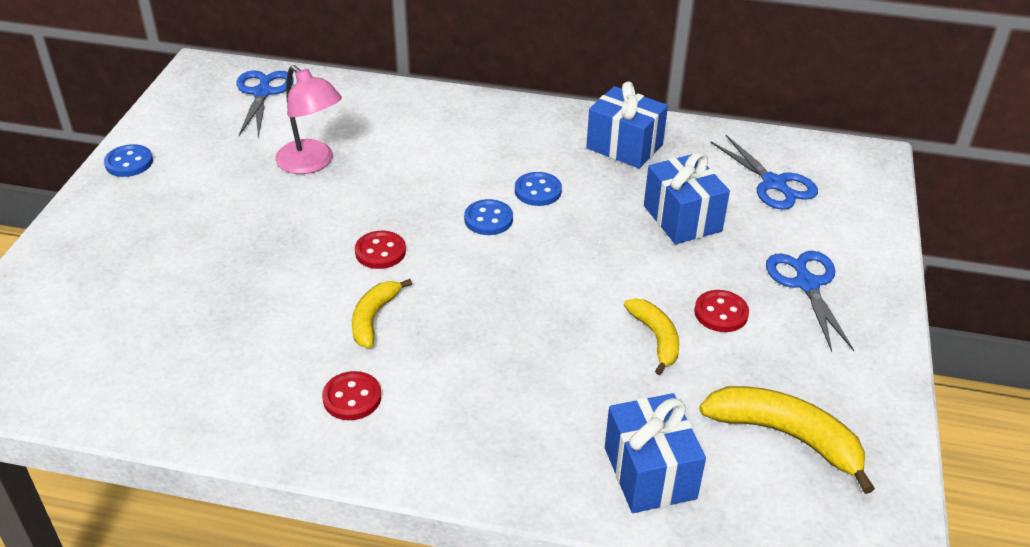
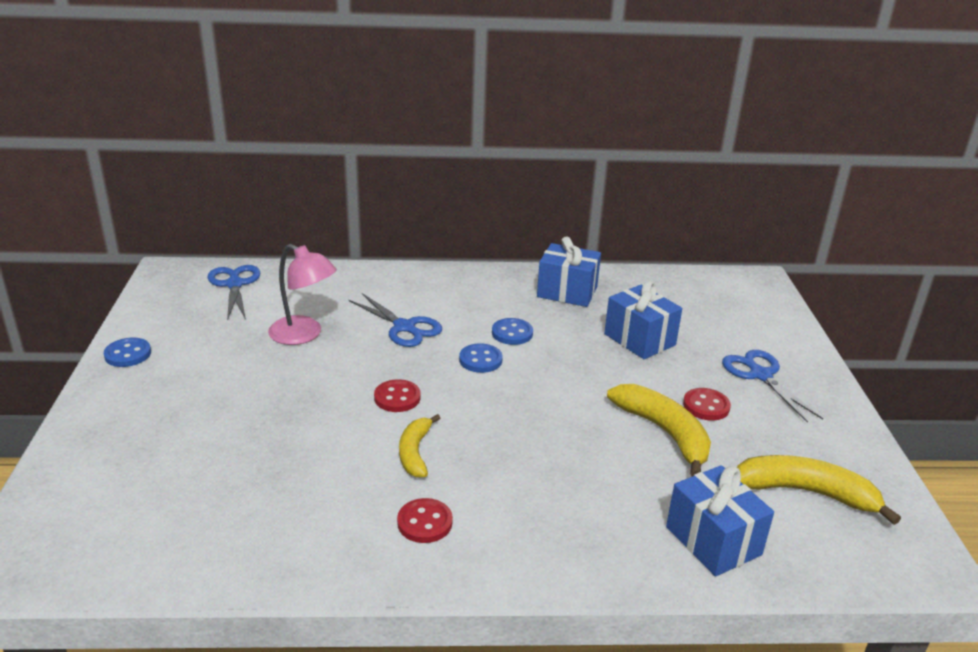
camera: 15 degrees left, 10 degrees down
yellow banana [624,298,679,375] -> yellow banana [607,384,711,477], size x1.61
blue scissors [711,135,818,210] -> blue scissors moved to [349,293,442,347]

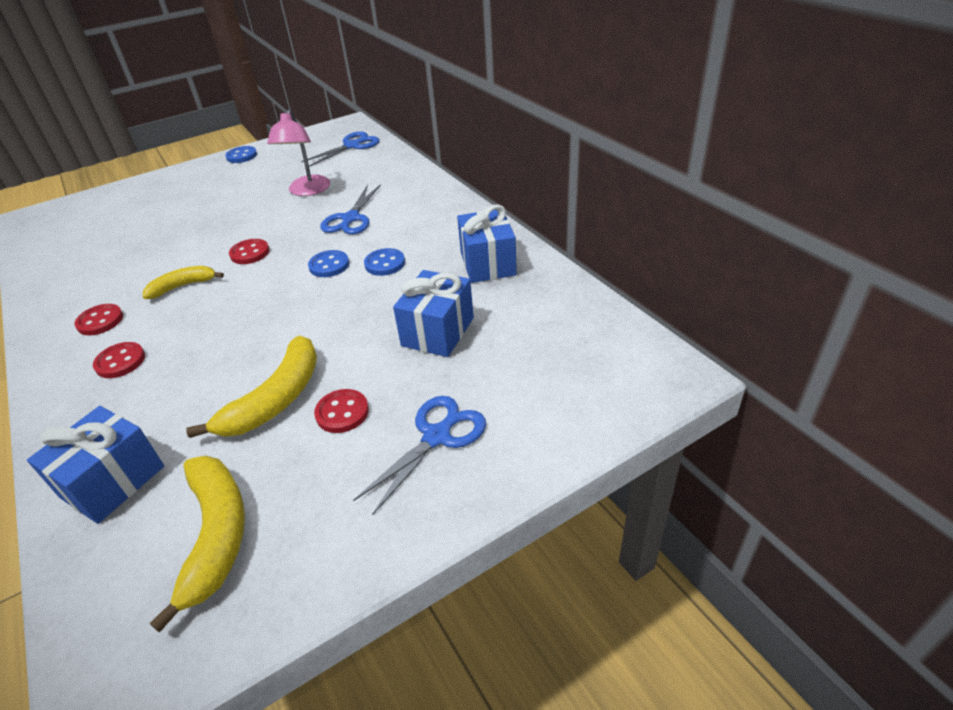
camera: 65 degrees right, 10 degrees up
none -> red button [93,342,145,378]

